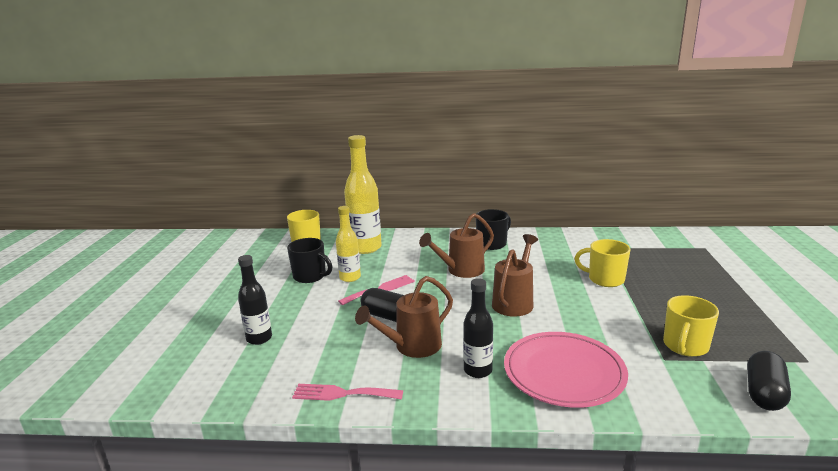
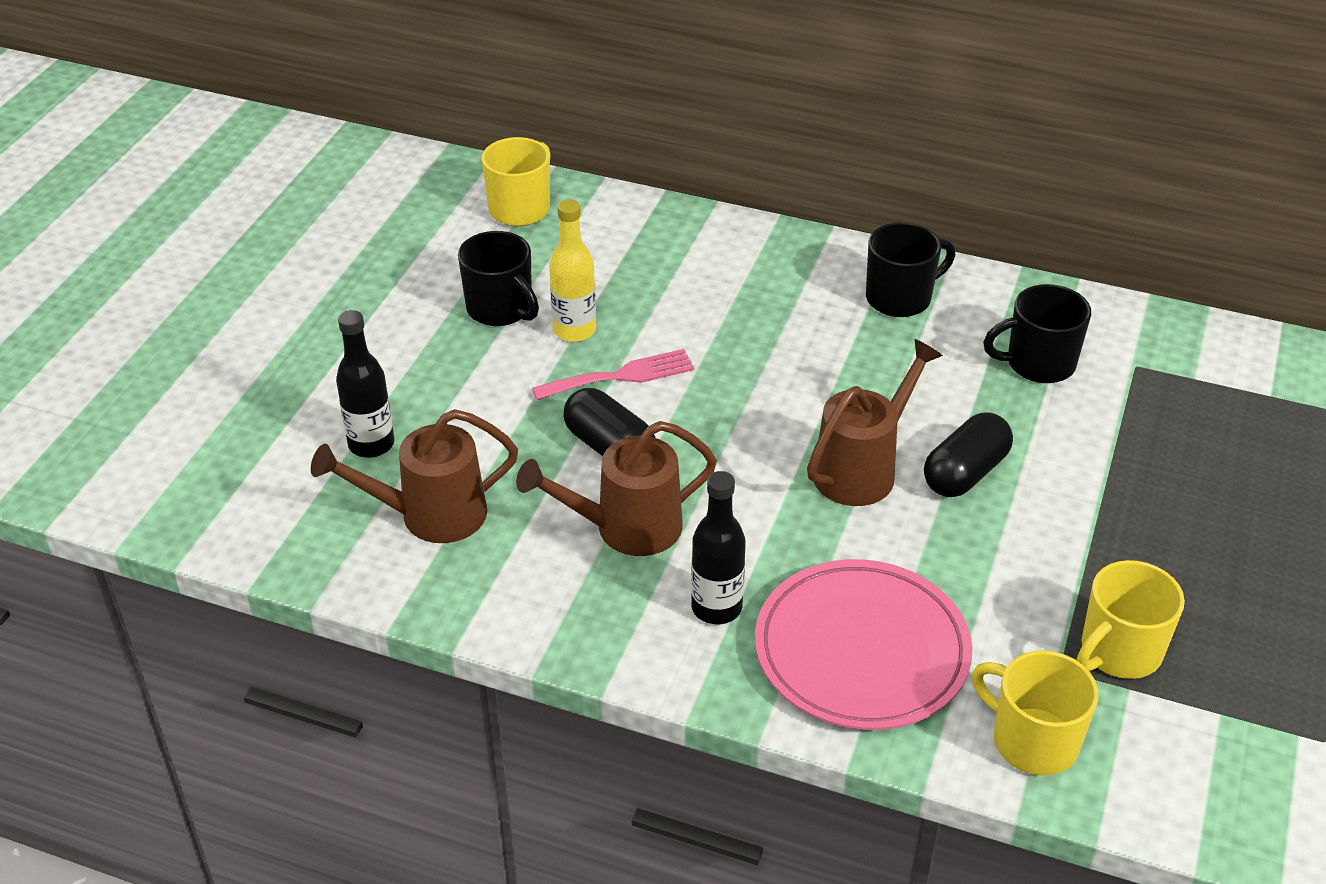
camera: 15 degrees right, 20 degrees up
pink fork [292,384,403,401] -> none
yellow bottle [344,135,382,254] -> none
brown watering can [419,213,494,278] -> brown watering can moved to [311,409,518,543]
yellow mug [574,239,630,287] -> yellow mug moved to [972,650,1099,776]
black capsule [747,351,791,411] -> black capsule moved to [924,412,1013,497]
none -> black mug [983,284,1091,383]

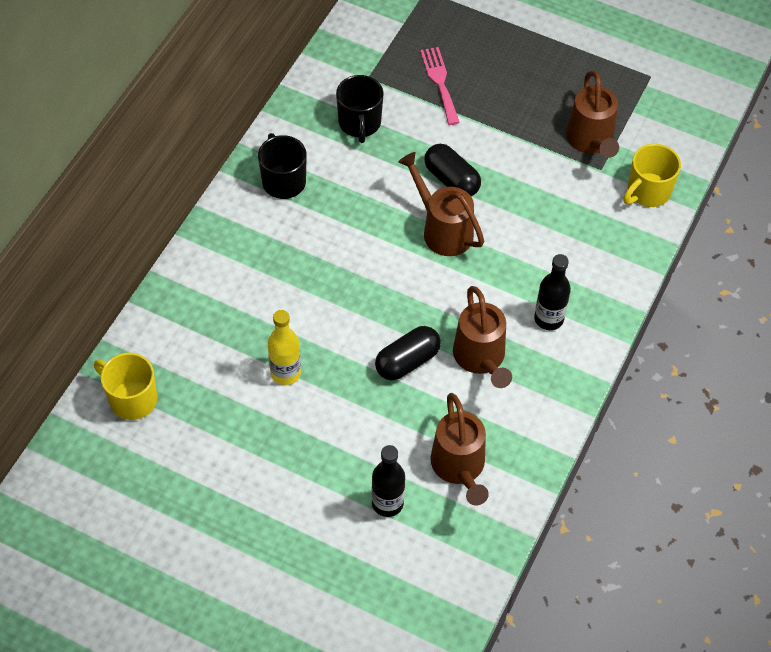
camera: 85 degrees left, 15 degrees up
black mug [458,231,539,326] -> none
pink fork [532,349,695,400] -> pink fork moved to [420,47,460,125]
pink plate [755,559,972,730] -> none
yellow mug [1077,560,1185,679] -> brown watering can [566,71,619,158]

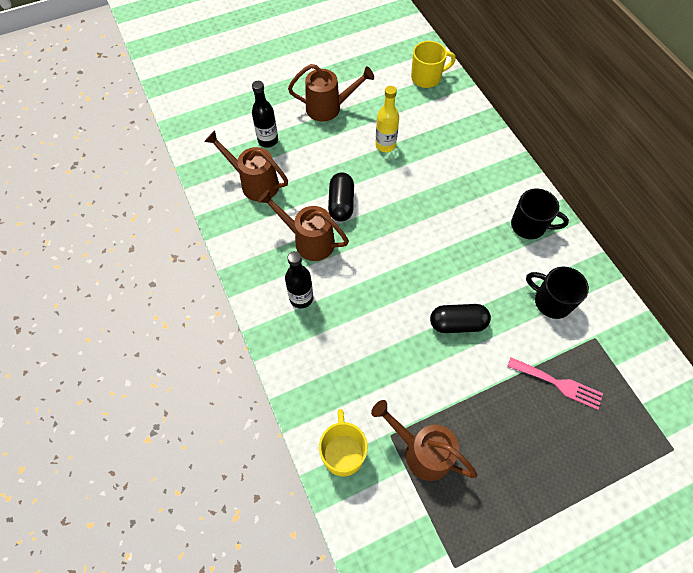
camera: 130 degrees right, 5 degrees up
brown watering can [398,152,484,256] -> brown watering can moved to [288,64,374,122]

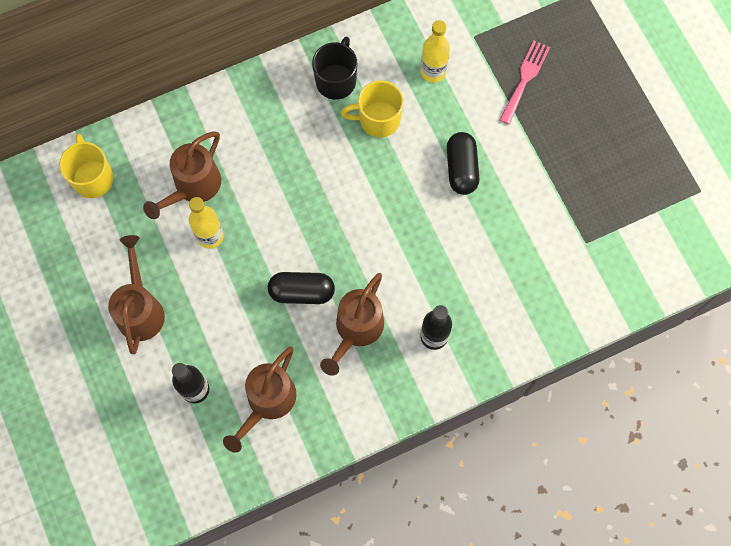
camera: 90 degrees left, 10 degrees up
yellow mug [319,409,368,476] -> yellow mug moved to [341,81,404,137]
brown watering can [371,400,477,481] -> brown watering can moved to [143,131,221,219]
black mug [526,267,589,319] -> yellow bottle [421,20,450,83]

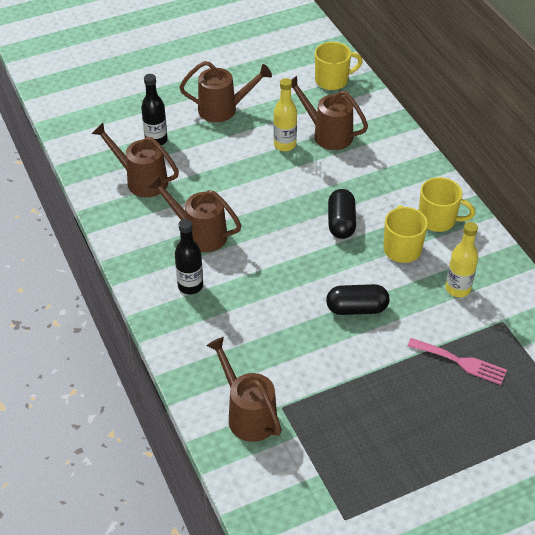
camera: 90 degrees right, 25 degrees down
black capsule [268,272,335,304] -> black capsule moved to [328,189,356,239]
black mug [312,36,357,100] -> yellow mug [419,177,475,232]
none -> brown watering can [206,337,282,442]

